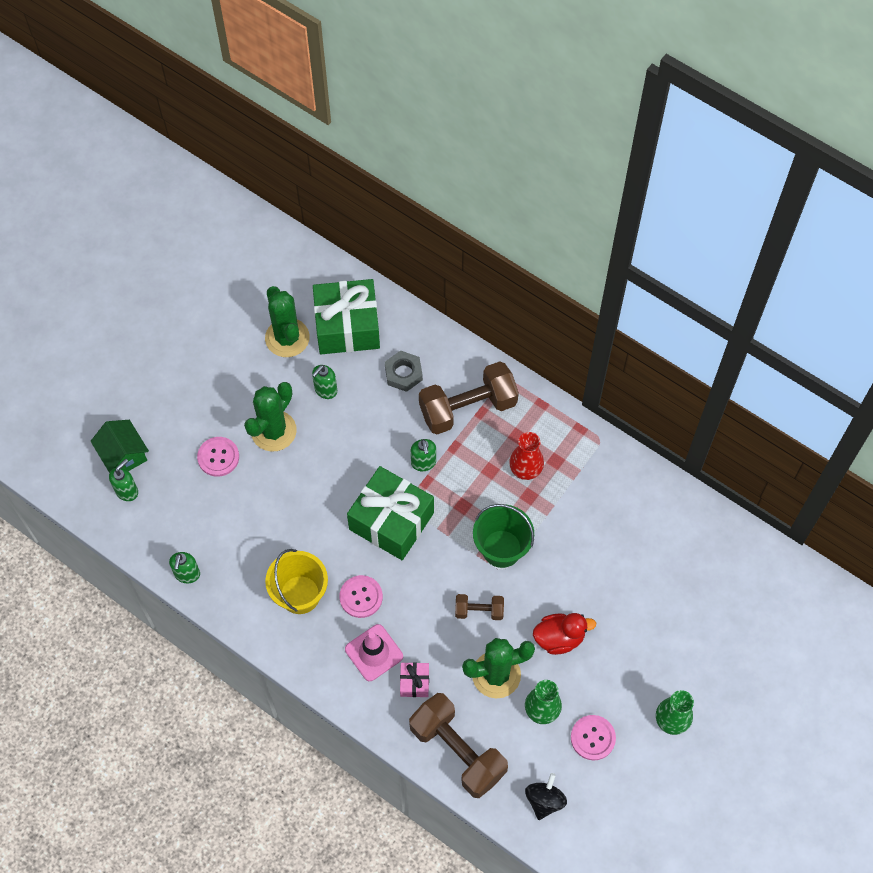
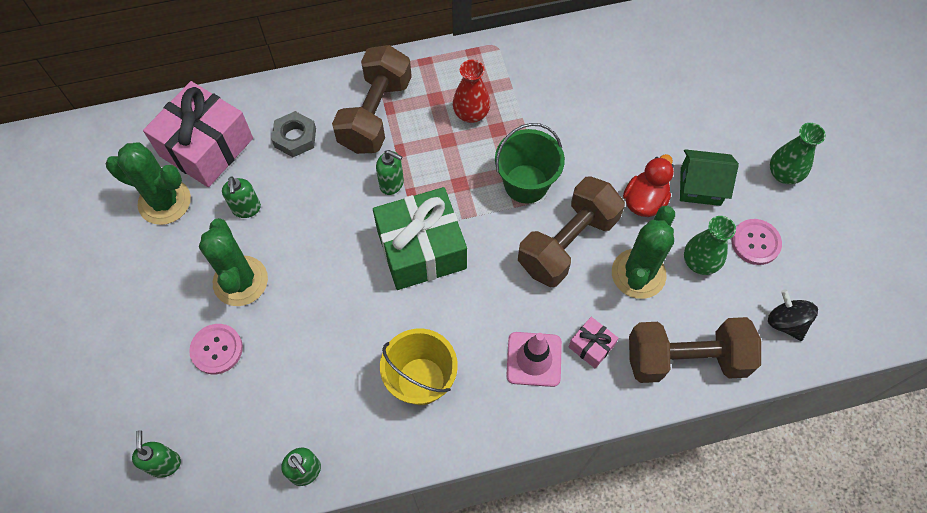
camera: 50 degrees left, 0 degrees up
green house [91,420,149,473] -> green house moved to [680,149,739,206]
green gift [313,279,380,354] -> pink gift [143,81,253,187]
pink button [339,575,383,618] -> none
brown dumbbell [455,594,504,620] -> brown dumbbell [518,177,625,287], size x2.03

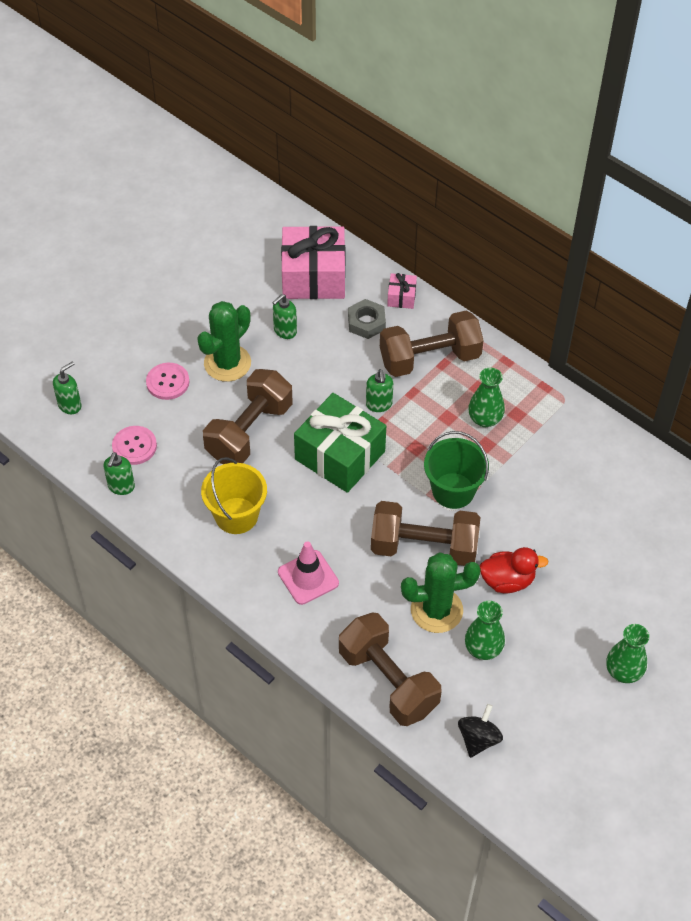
camera: 55 degrees right, 10 degrees down
green cactus [106,143,191,225] -> none
red vase [453,60,490,123] -> green vase [468,368,505,427]
pink gift [569,317,619,369] -> pink gift moved to [387,273,417,309]
green house [680,149,739,206] -> none
pink button [731,219,782,265] -> pink button moved to [112,426,157,465]
none -> brown dumbbell [203,369,293,464]

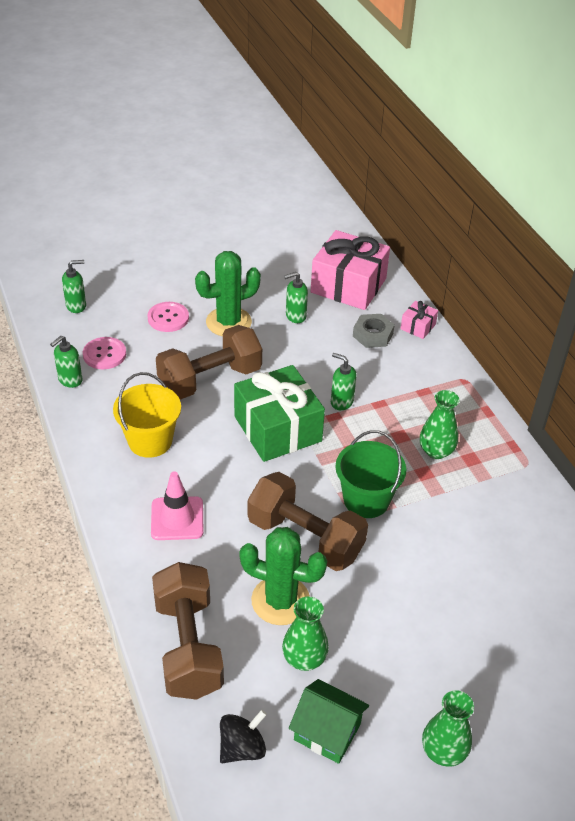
camera: 25 degrees right, 10 degrees down
green soap dispenser [366,369,393,412] -> green soap dispenser turned 105 degrees clockwise [331,353,357,410]
brown dumbbell [380,310,484,377] -> none
red duck [480,547,548,593] -> none
none -> green house [289,679,369,764]

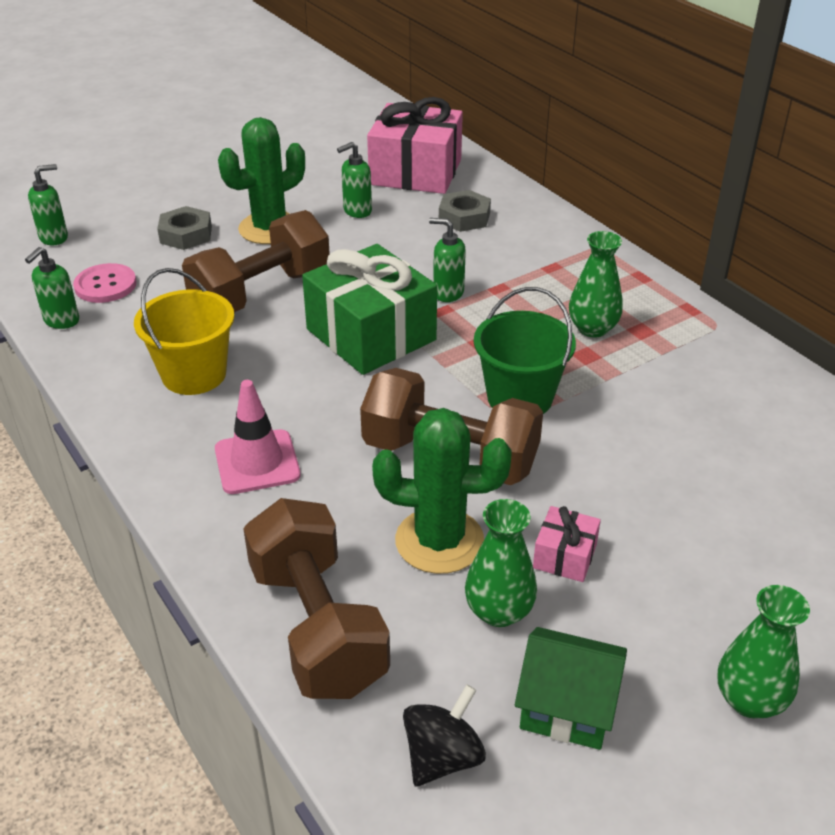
camera: 10 degrees left, 5 degrees down
pink button [147,302,189,332] -> grey nut [157,206,212,250]
pink gift [400,301,438,339] -> pink gift moved to [533,506,601,582]

